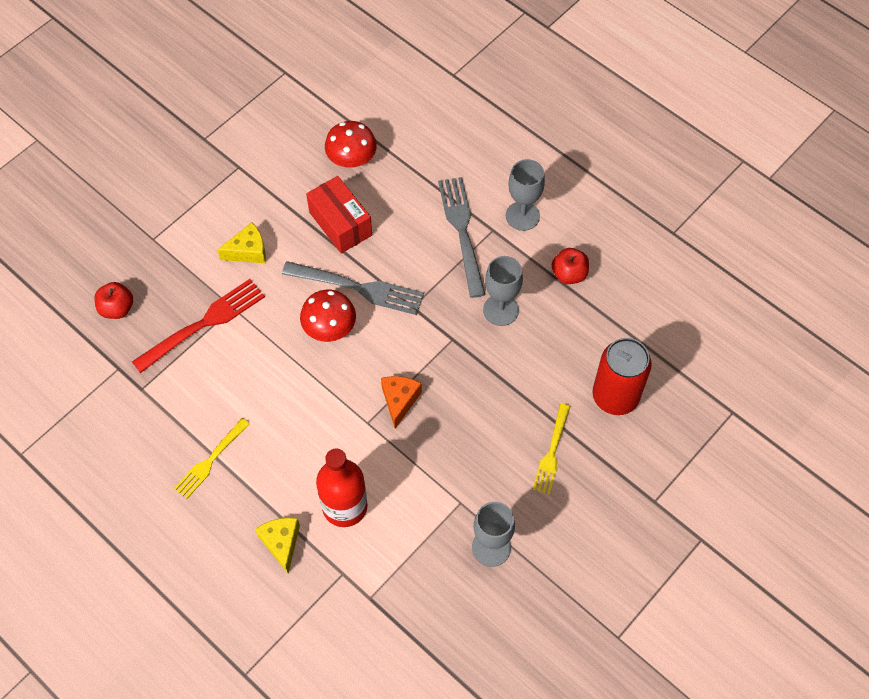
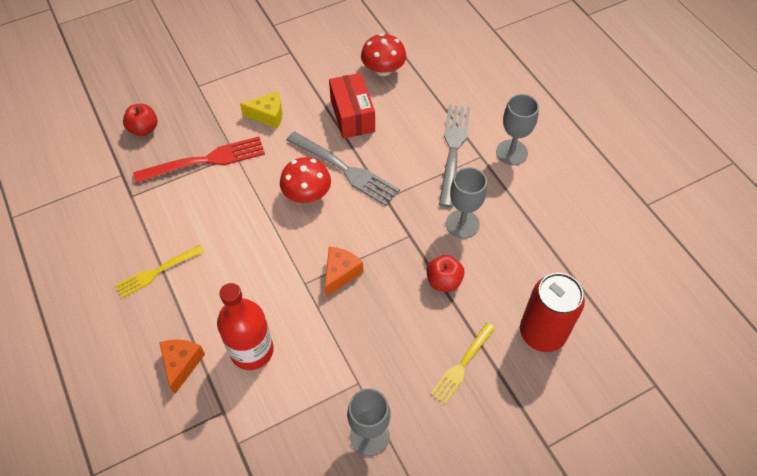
camera: 20 degrees right, 5 degrees down
yellow cheese [255,518,300,573] -> orange cheese [159,340,205,394]
red apple [552,248,589,284] -> red apple moved to [427,255,465,292]

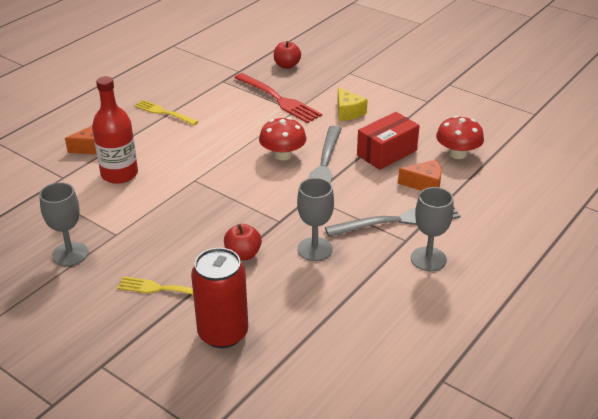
camera: 65 degrees right, 20 degrees down
orange cheese [325,247,363,297] -> orange cheese moved to [398,160,442,191]

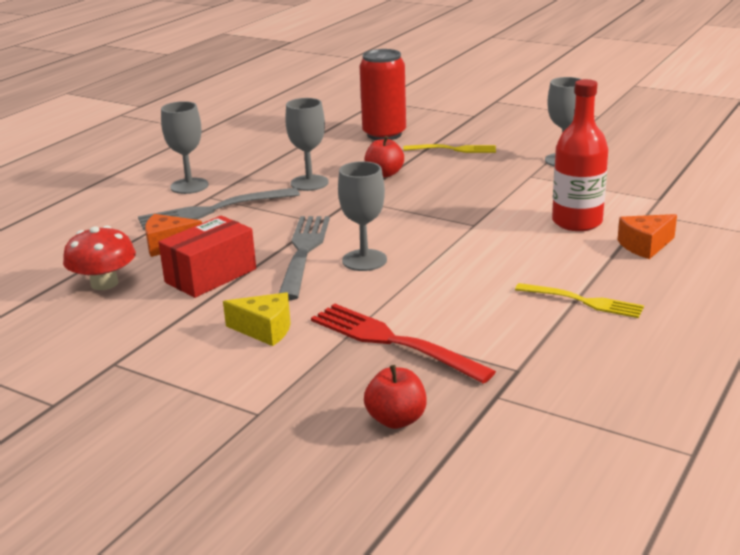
camera: 175 degrees right, 10 degrees down
red mushroom [259,117,306,160] -> grey goblet [338,161,387,271]
yellow cheese [338,87,368,121] -> yellow cheese turned 135 degrees clockwise [223,292,291,346]

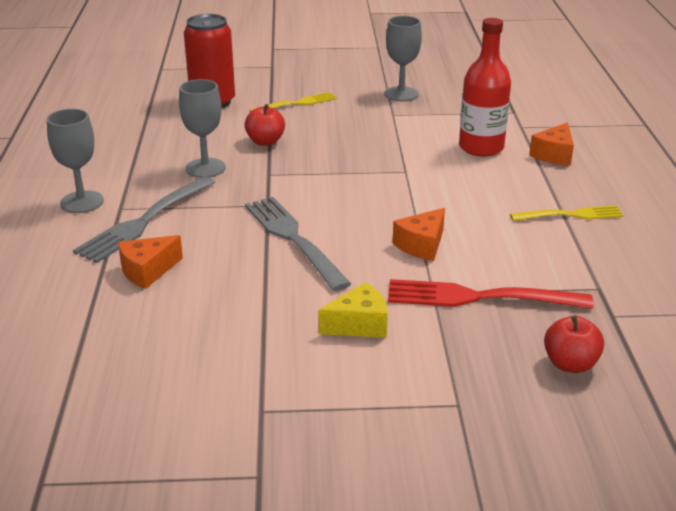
camera: 35 degrees left, 5 degrees up
red mushroom [63,226,136,290] -> none
red box [158,216,256,298] -> none
grey goblet [338,161,387,271] -> none
none -> orange cheese [393,208,445,261]

